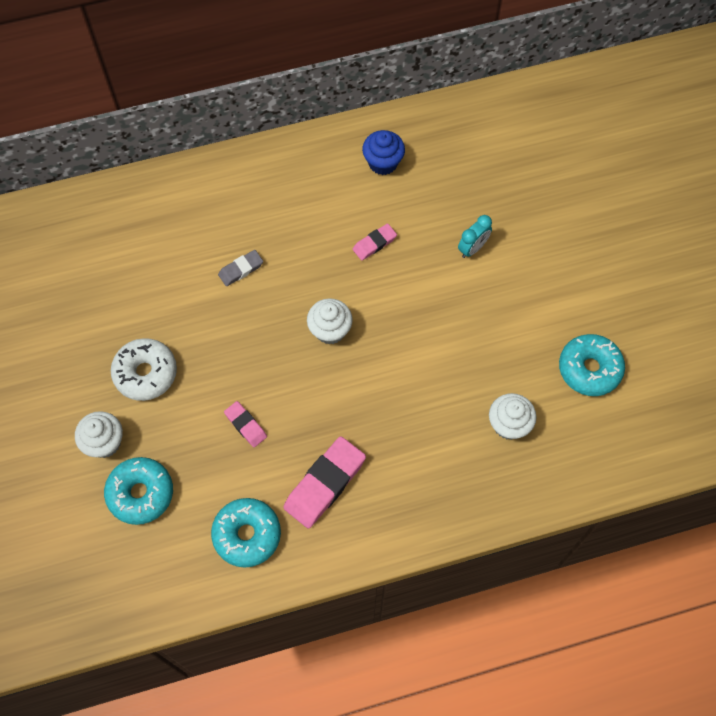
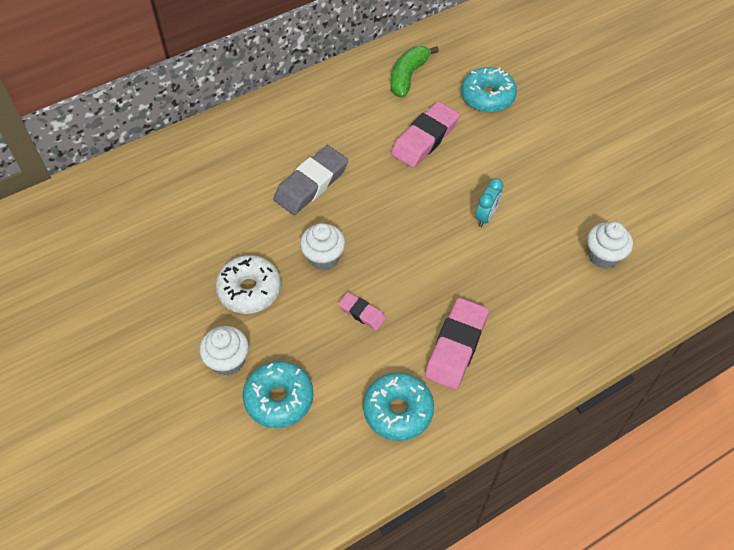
camera: 15 degrees left, 10 degrees down
grey eraser [218,250,263,286] -> grey eraser [273,145,348,215], size x1.89
white cupcake [307,298,353,344] -> white cupcake moved to [300,223,345,270]
pink eraser [353,223,397,261] -> pink eraser [391,101,460,168], size x1.89
blue cupcake [362,130,405,175] -> green banana [390,46,439,98]
turquoise clock [458,215,492,258] -> turquoise clock moved to [475,178,503,227]
turquoise donut [559,334,625,396] -> turquoise donut moved to [461,67,517,112]

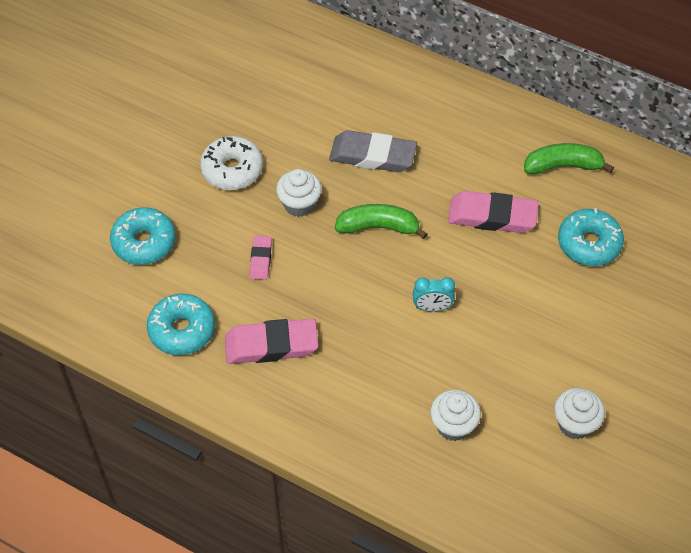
camera: 60 degrees right, 0 degrees up
white cupcake [199,326,249,376] -> white cupcake moved to [554,388,605,439]
none -> green banana [335,204,427,239]

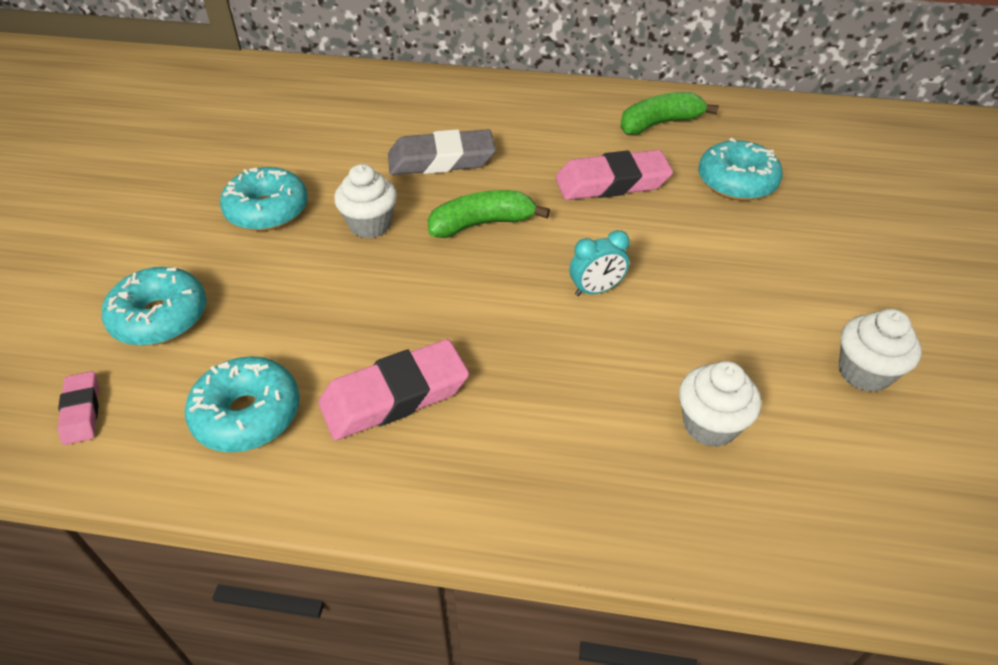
camera: 20 degrees left, 10 degrees down
white donut [200,136,263,190] -> turquoise donut [220,167,308,231]
pink eraser [250,235,272,280] -> pink eraser moved to [58,371,99,445]

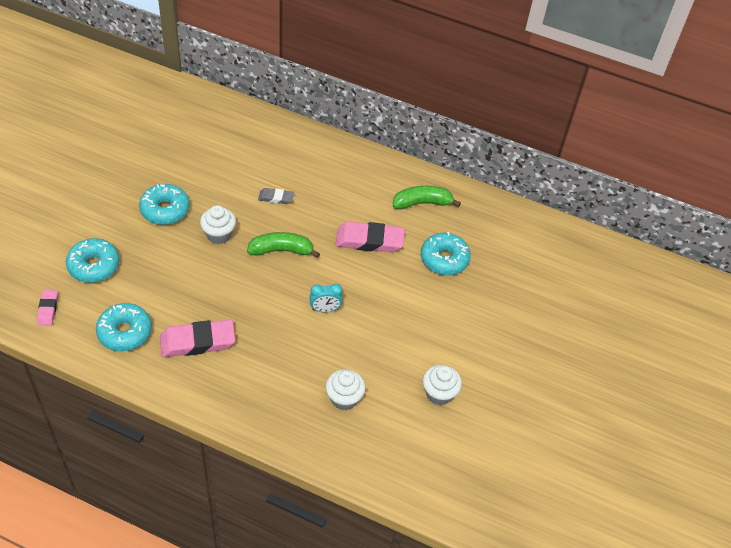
camera: 10 degrees right, 5 degrees up
grey eraser [388,129,496,175] -> grey eraser [258,188,294,204], size x0.53

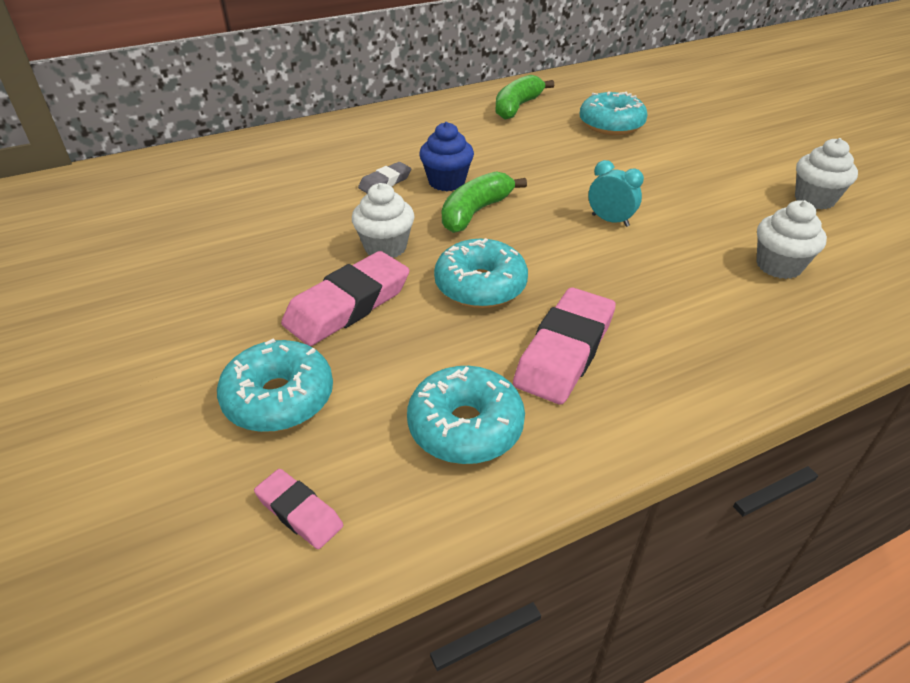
camera: 45 degrees left, 10 degrees down
turquoise donut [139,184,190,225] -> turquoise donut moved to [434,238,528,308]
turquoise clock [309,284,343,312] -> turquoise clock turned 90 degrees counterclockwise [588,160,644,227]
pink eraser [336,222,405,252] -> pink eraser moved to [281,251,410,346]
none -> blue cupcake [419,122,474,191]

